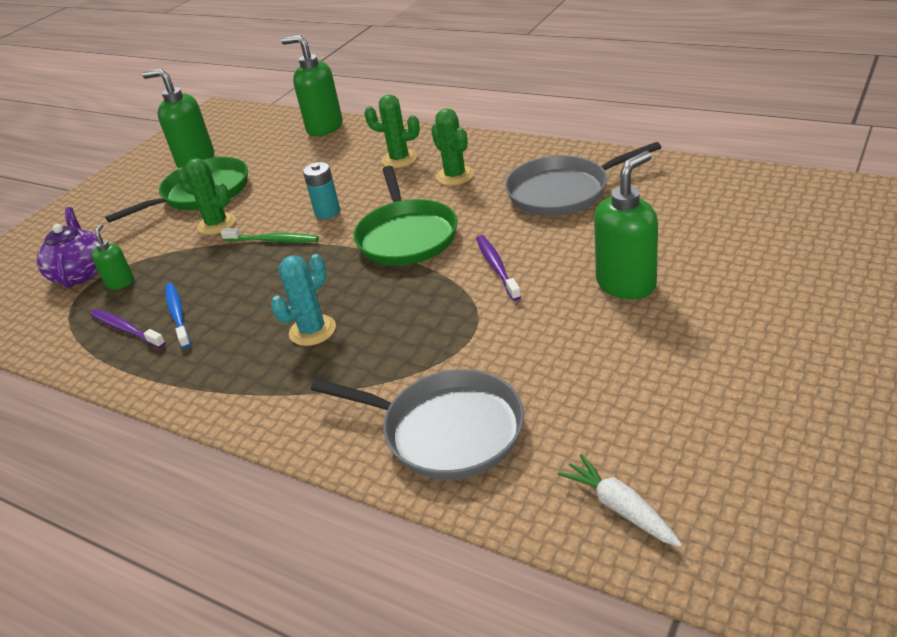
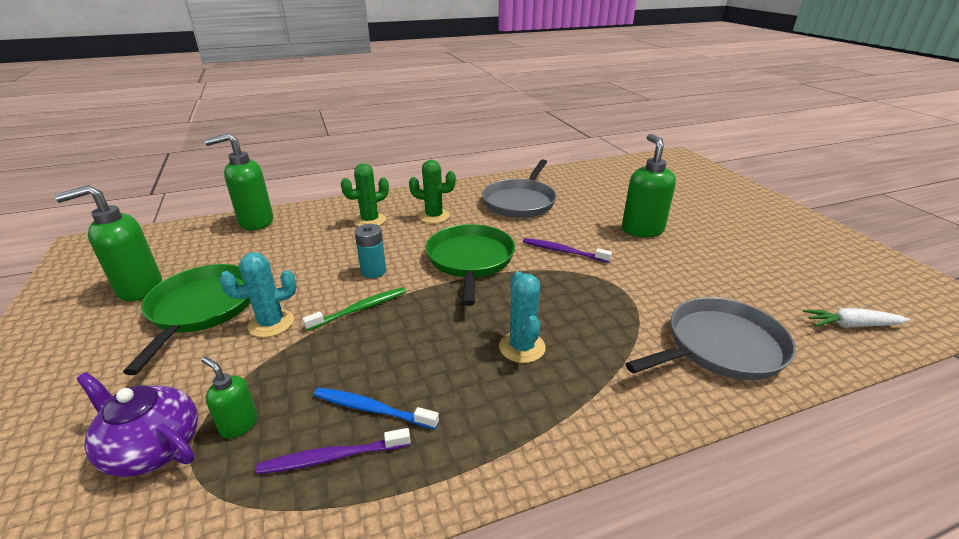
camera: 55 degrees left, 5 degrees down
green cactus [176,158,236,235] -> turquoise cactus [219,252,296,337]
green pan [354,166,457,266] -> green pan turned 120 degrees counterclockwise [426,224,515,306]

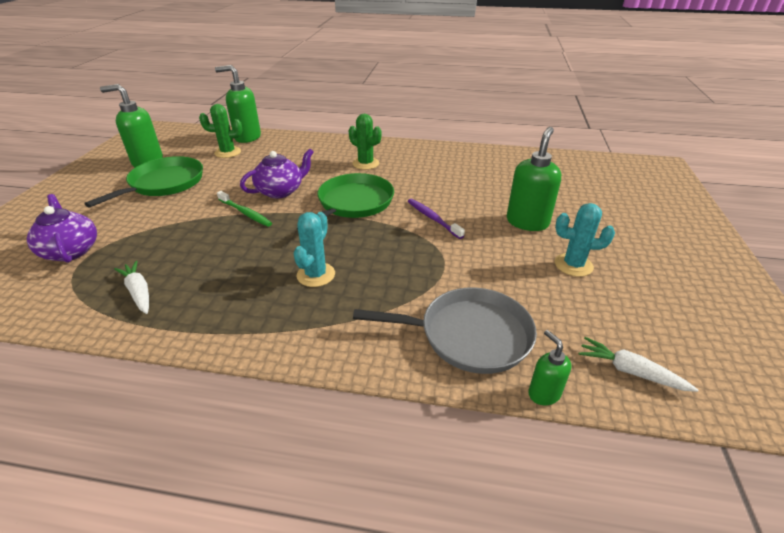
camera: 30 degrees right, 5 degrees up
green soap dispenser [202,357,258,438] -> green soap dispenser moved to [528,330,571,405]
turquoise cactus [219,252,296,337] -> turquoise cactus moved to [555,203,615,277]
purple toothbrush [256,428,411,474] -> white carrot [114,261,149,314]
green toothbrush [302,287,406,331] -> green toothbrush turned 45 degrees clockwise [217,191,272,227]
blue toothbrush [314,387,439,429] -> none
green cactus [341,163,389,227] -> green cactus moved to [199,104,242,158]
turquoise battery [355,224,386,278] -> purple teapot [240,149,314,198]
grey pan [482,160,557,218] -> none

